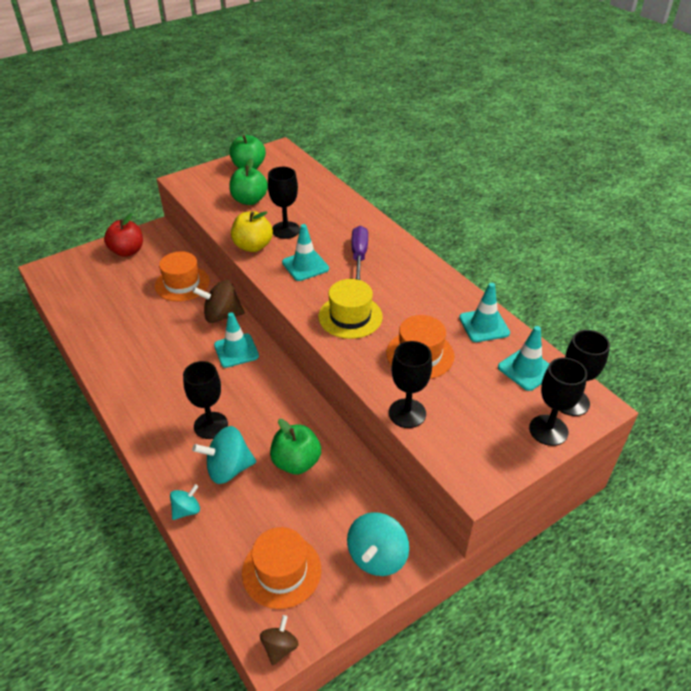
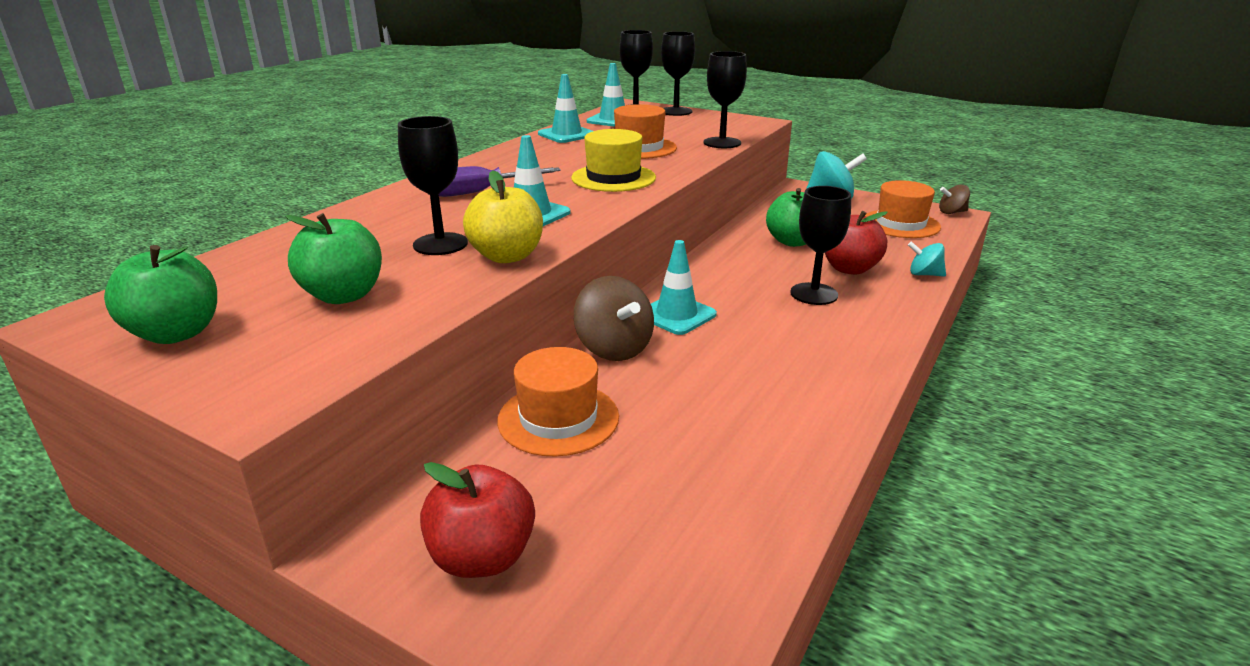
camera: 115 degrees left, 15 degrees down
turquoise spinning top [192,426,256,484] -> red apple [825,211,888,275]

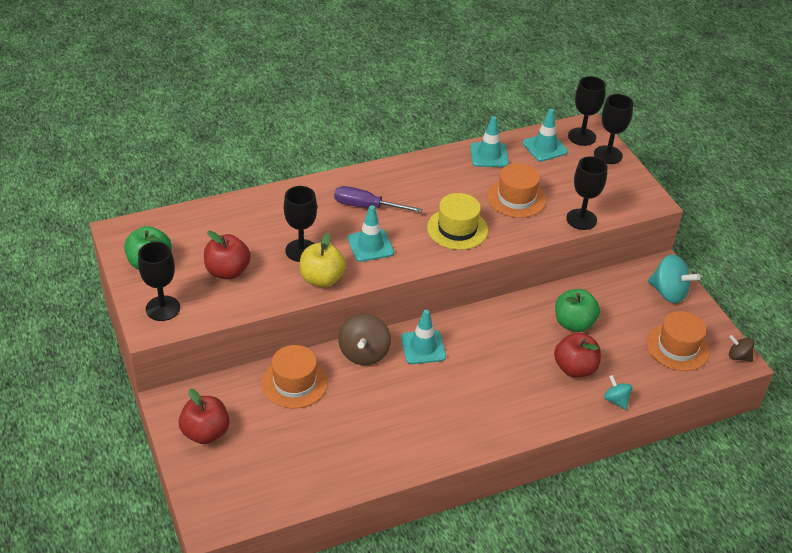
camera: 35 degrees right, 15 degrees up
green apple [285,213,382,304] -> red apple [204,231,251,279]
black goblet [790,186,851,305] -> black goblet moved to [138,242,180,321]

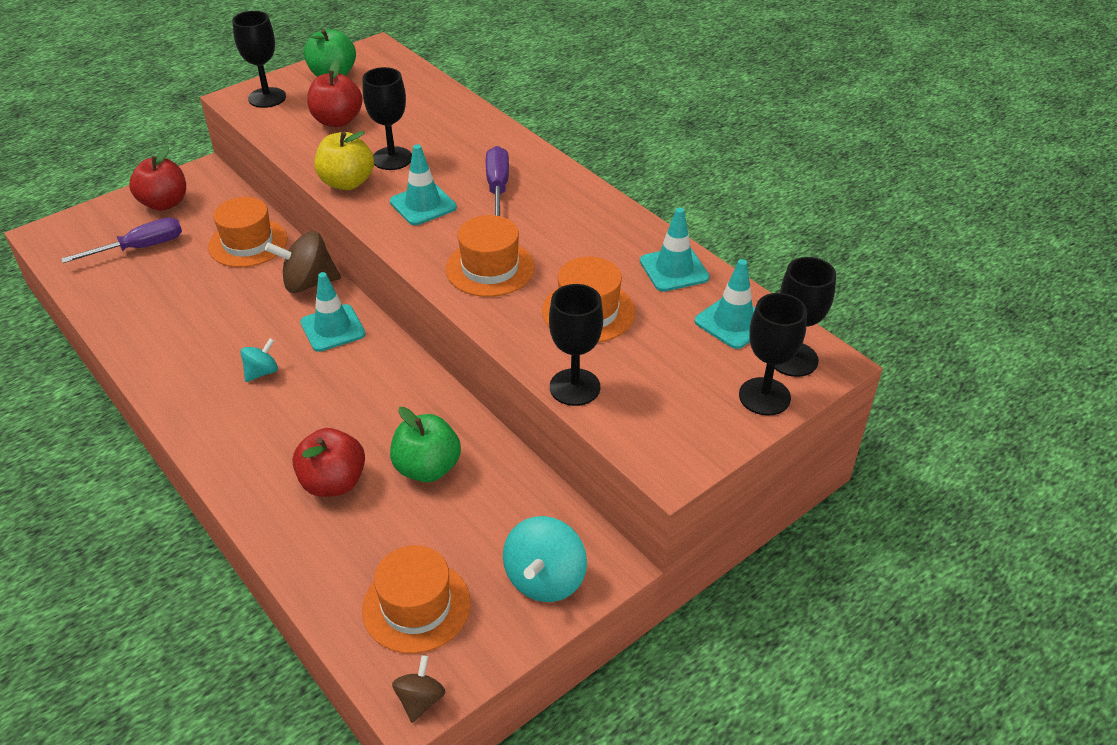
camera: 75 degrees right, 0 degrees up
yellow hat [427,193,488,250] -> orange hat [445,215,535,297]
turquoise spinning top [604,375,633,410] -> turquoise spinning top moved to [241,338,278,382]
none -> purple screwdriver [61,217,182,263]

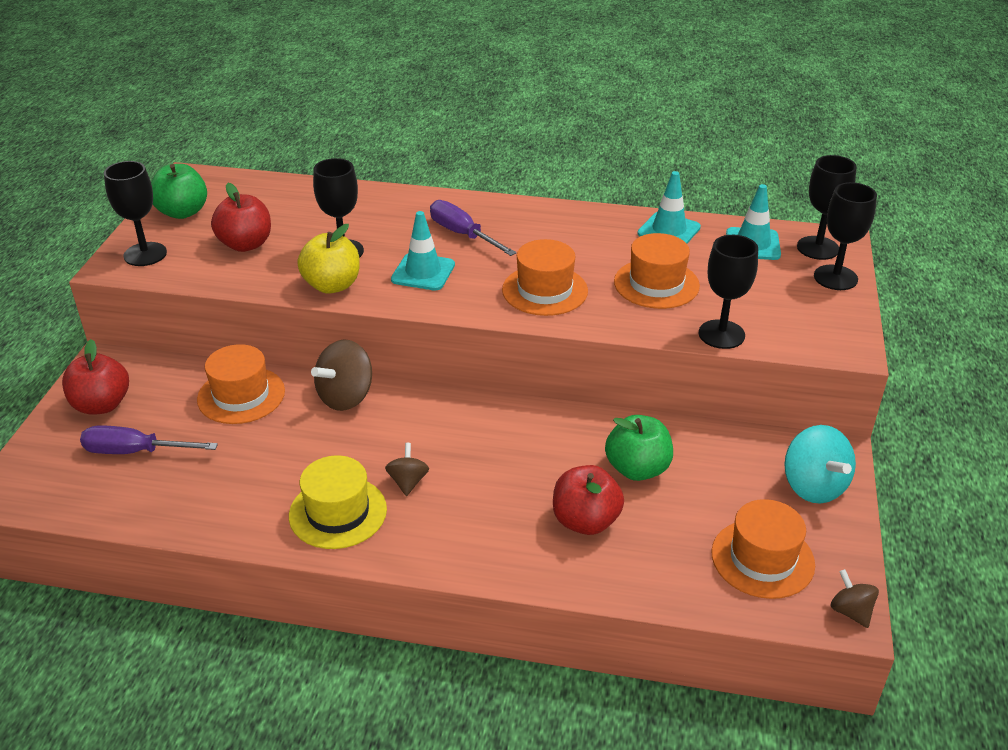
camera: 40 degrees left, 5 degrees down
purple screwdriver [61,217,182,263] -> purple screwdriver turned 105 degrees counterclockwise [80,425,218,454]
turquoise spinning top [241,338,278,382] -> brown spinning top [385,443,429,496]
turquoise traffic cone [300,272,365,352] -> none
none -> yellow hat [289,455,387,549]

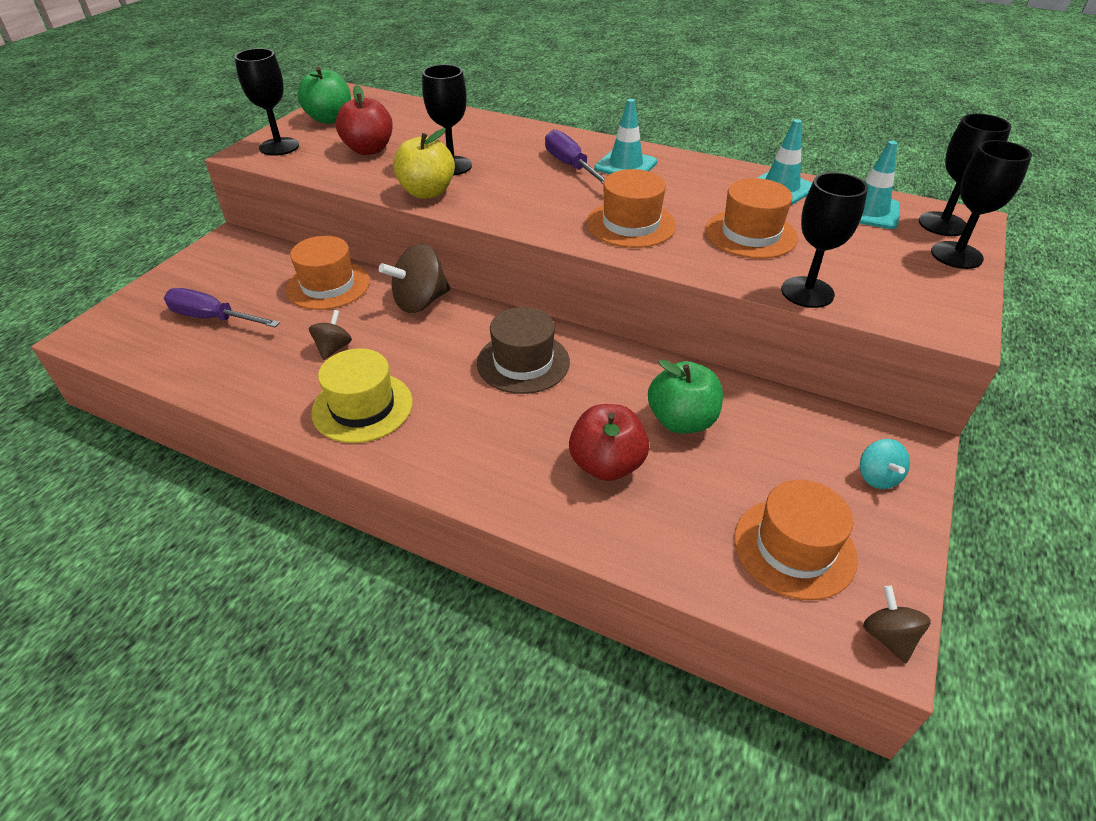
camera: 15 degrees right, 5 degrees up
red apple [62,339,129,415] -> none
brown spinning top [385,443,429,496] -> brown spinning top moved to [309,310,352,360]
turquoise traffic cone [391,211,455,291] -> turquoise traffic cone moved to [594,99,657,174]
turquoise spinning top [784,425,856,503] -> turquoise spinning top [860,439,910,489], size x0.57
none -> brown hat [477,307,570,394]

